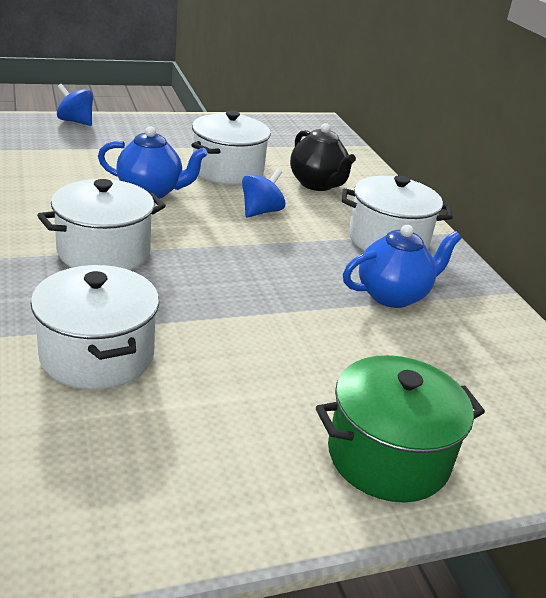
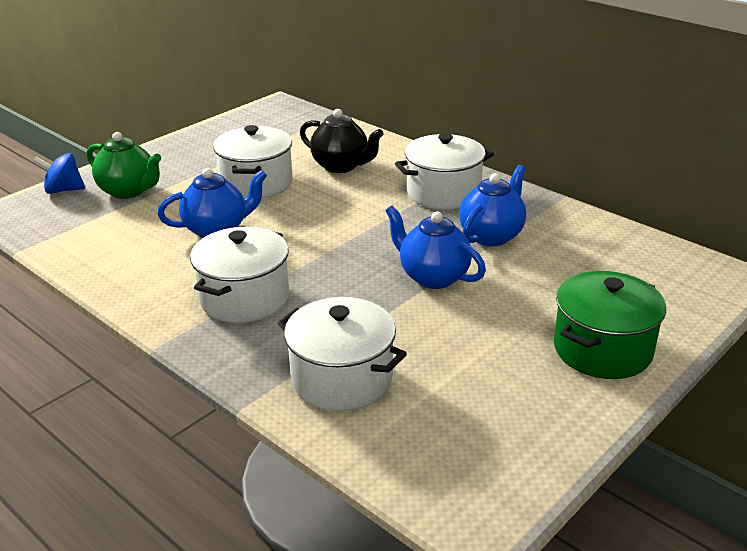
camera: 25 degrees left, 0 degrees up
blue spinning top [242,169,286,217] -> none
none -> green teapot [87,132,161,199]
none -> blue teapot [385,206,486,289]

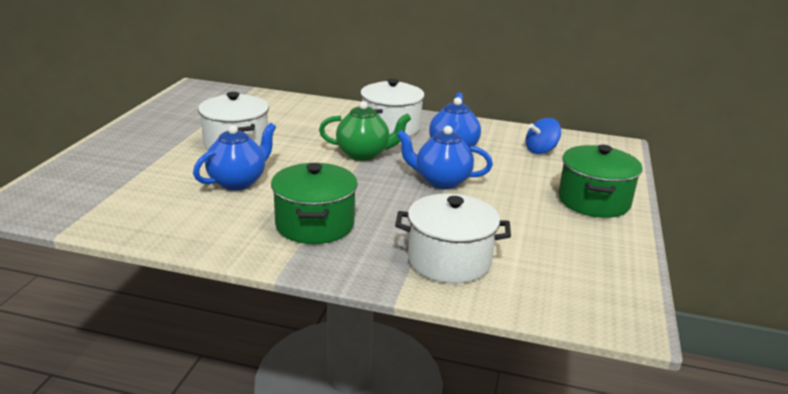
camera: 30 degrees left, 5 degrees down
blue spinning top [33,153,85,194] -> blue spinning top moved to [526,118,561,154]
green teapot [87,132,161,199] -> green teapot moved to [319,101,411,161]
white pot [190,227,289,323] -> green pot [271,163,358,244]
black teapot [300,109,384,173] -> none

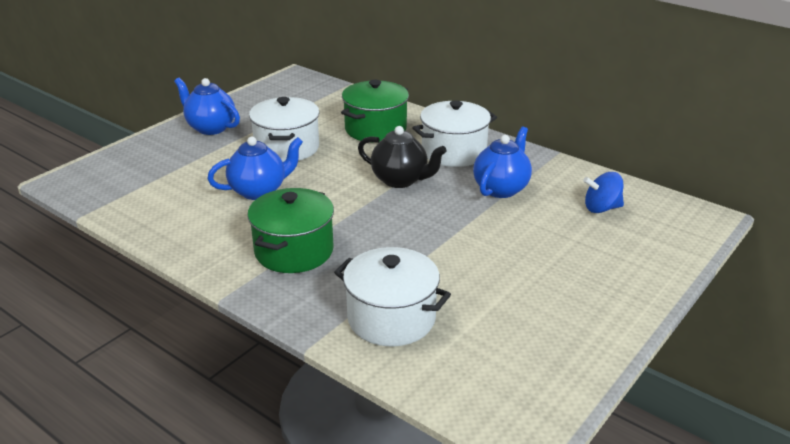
camera: 25 degrees right, 5 degrees up
green teapot [319,101,411,161] -> black teapot [358,126,447,188]
blue teapot [397,126,493,189] -> blue teapot moved to [174,78,240,135]
green pot [558,145,642,218] -> green pot moved to [341,80,409,143]

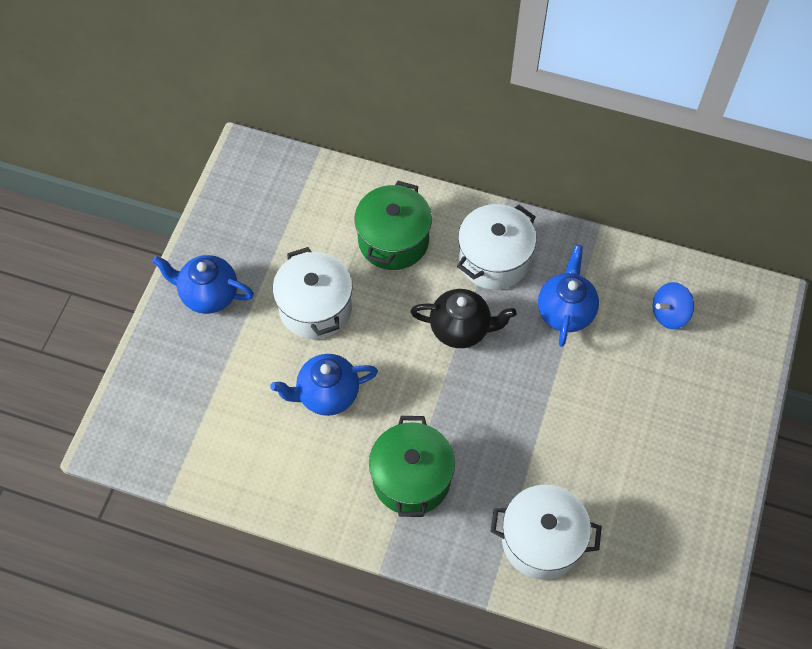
camera: 20 degrees left, 30 degrees up
blue teapot [207,137,303,200] -> blue teapot turned 150 degrees counterclockwise [270,354,378,416]

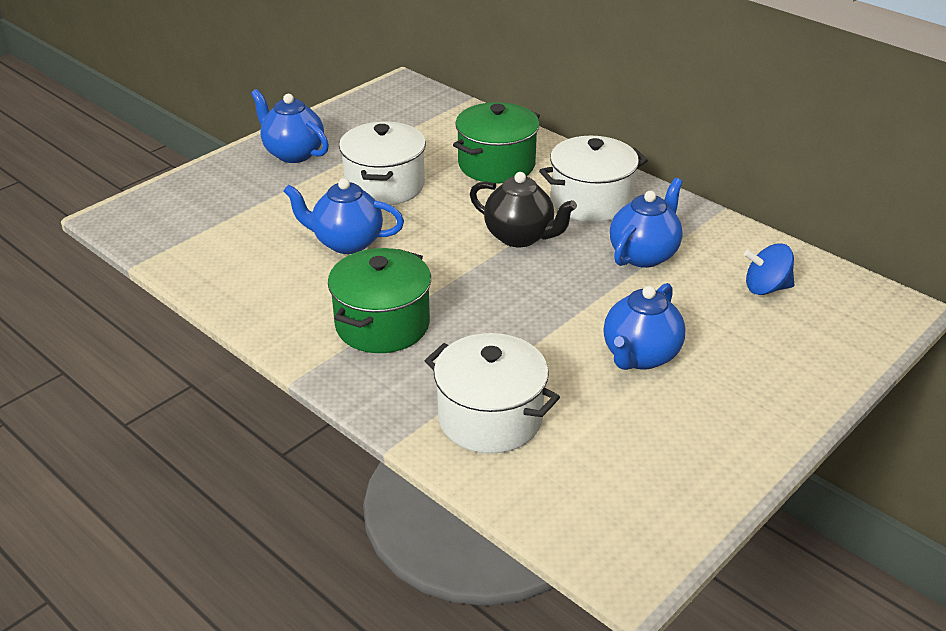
camera: 25 degrees right, 25 degrees down
none -> blue teapot [604,283,686,370]

